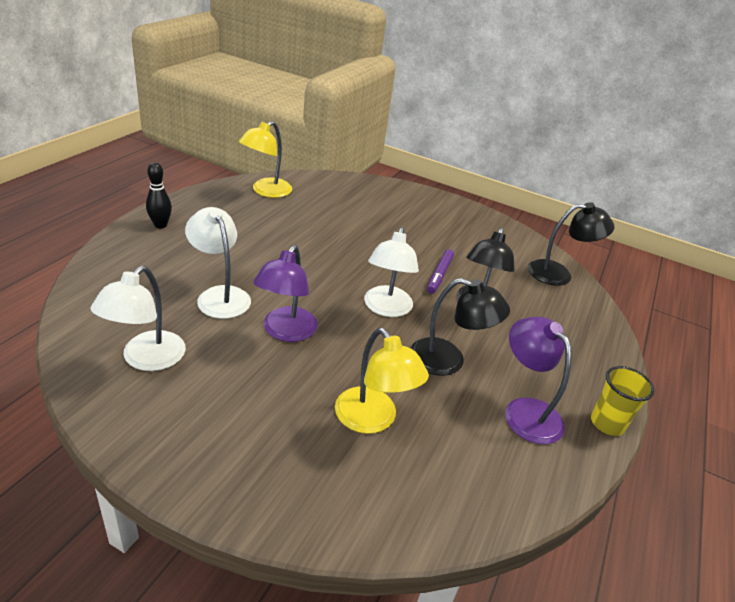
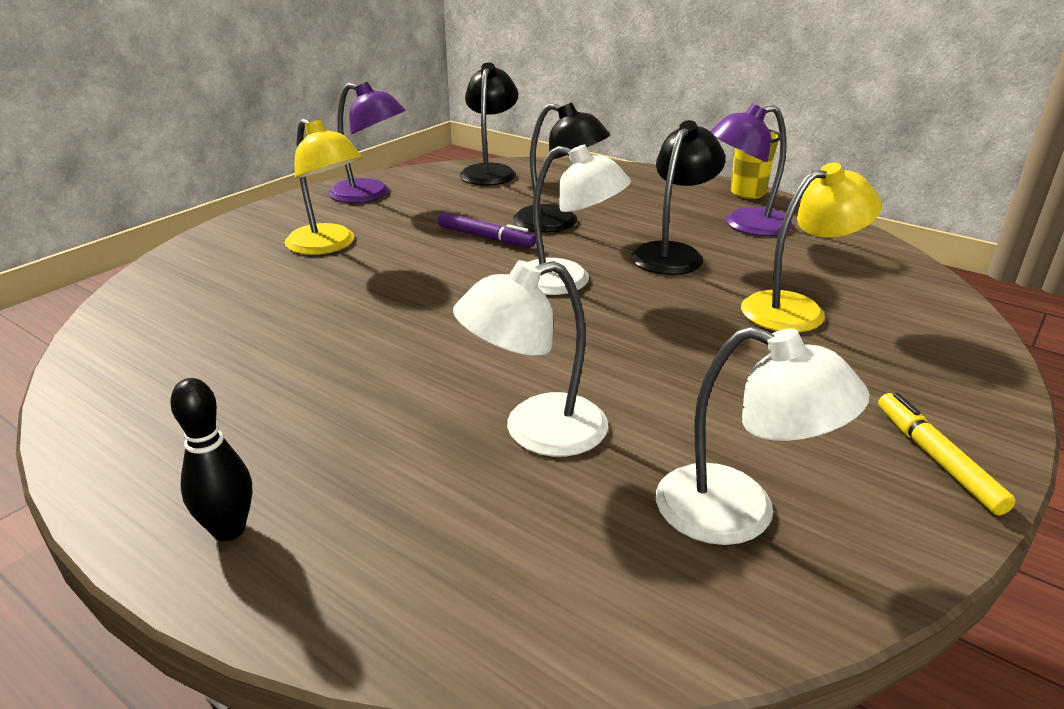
camera: 75 degrees left, 5 degrees down
yellow lamp [239,121,292,198] -> yellow lamp moved to [284,119,363,255]
purple lamp [253,245,318,342] -> purple lamp moved to [328,82,406,203]
none -> yellow marker [878,393,1016,516]

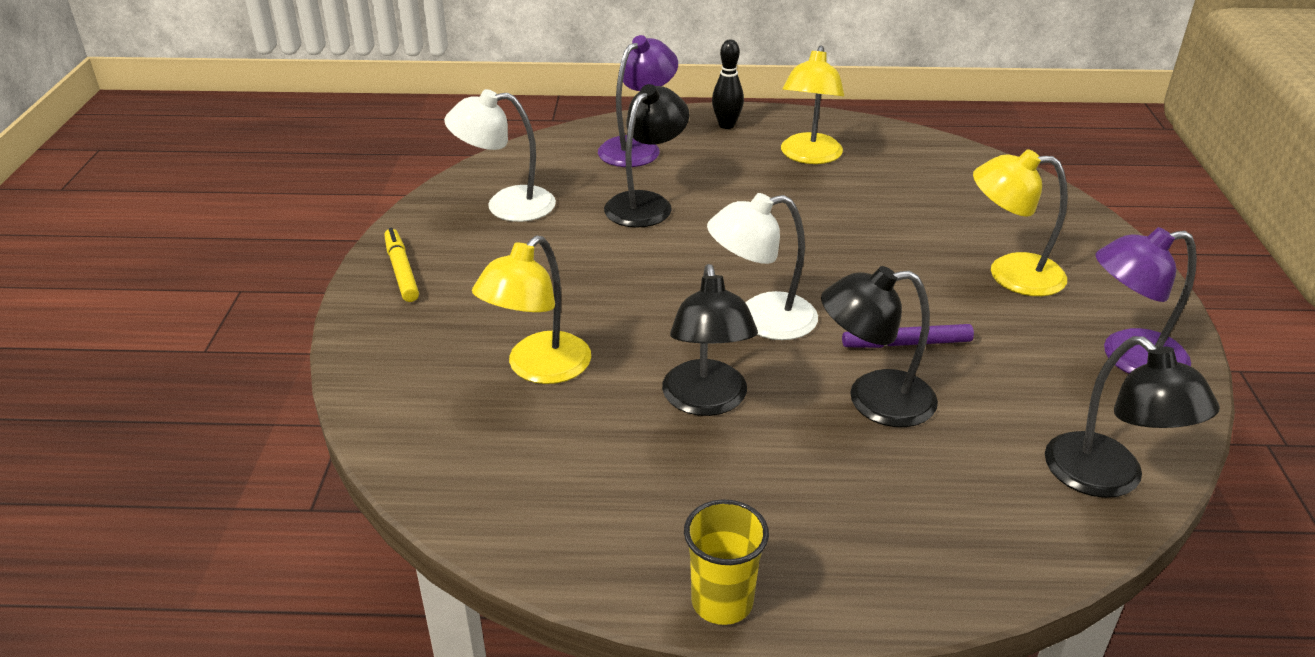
camera: 145 degrees right, 5 degrees up
white lamp [453,260,608,457] -> black lamp [604,84,690,228]
purple lamp [710,103,793,236] -> purple lamp moved to [598,35,678,167]
yellow marker [878,393,1016,516] -> yellow marker turned 150 degrees counterclockwise [384,228,419,302]
none -> yellow lamp [781,45,844,164]

